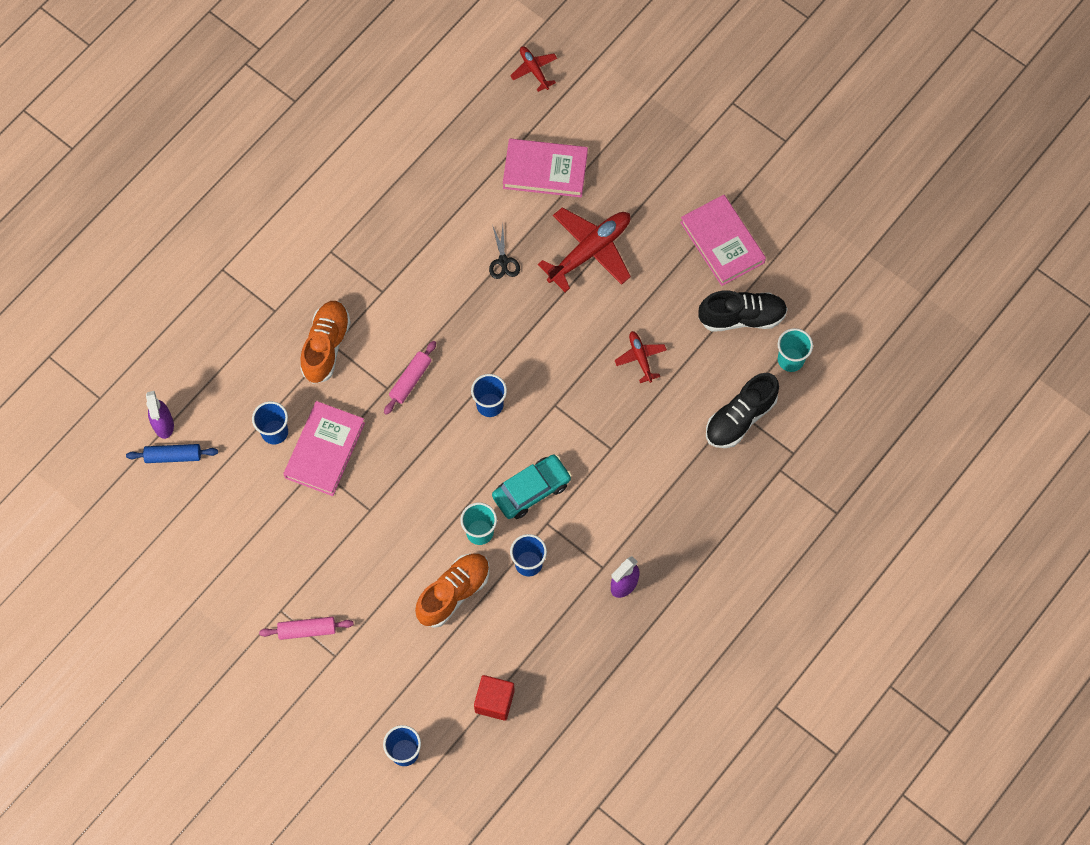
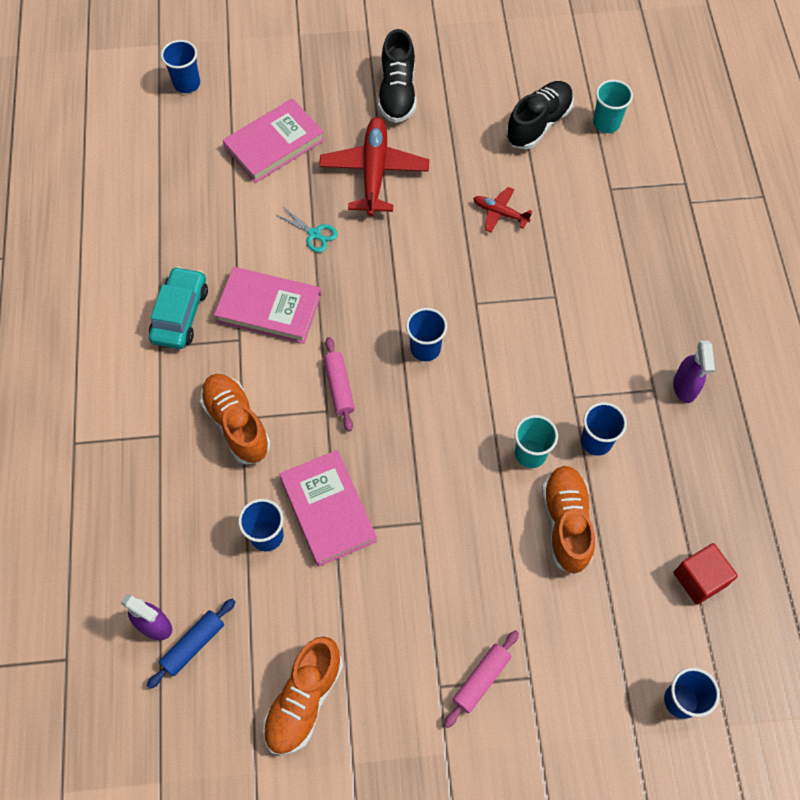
camera: 45 degrees left, 5 degrees down
black scissors [489,224,520,279] -> turquoise scissors [276,207,338,253]
turquoise car [492,455,572,519] -> turquoise car moved to [149,266,208,349]
red plane [510,46,557,92] -> blue cup [161,40,200,93]
pink book [680,195,766,286] -> pink book moved to [214,267,321,344]
black shoe [706,373,779,448] -> black shoe moved to [378,29,417,123]
none -> orange shoe [263,636,343,755]

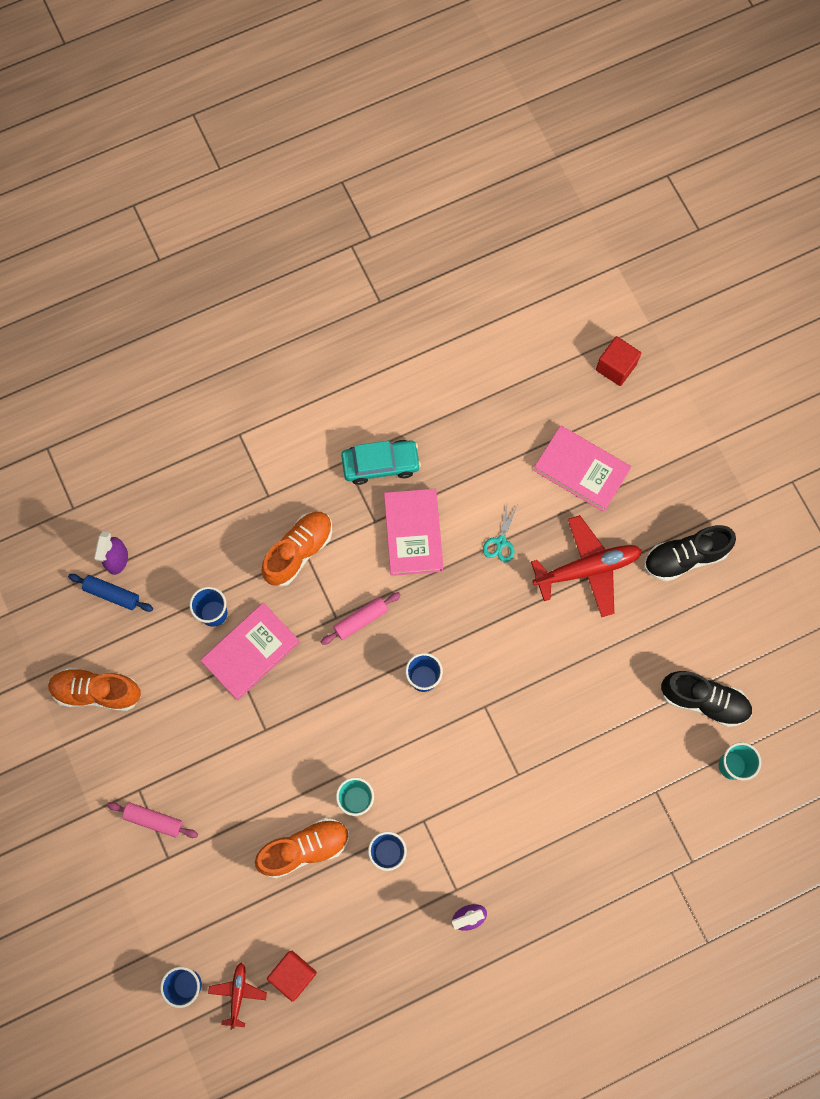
camera: 70 degrees right, 10 degrees up
blue cup [161,40,200,93] -> red cube [596,336,641,386]
red plane [473,187,533,232] -> red plane moved to [208,962,267,1030]

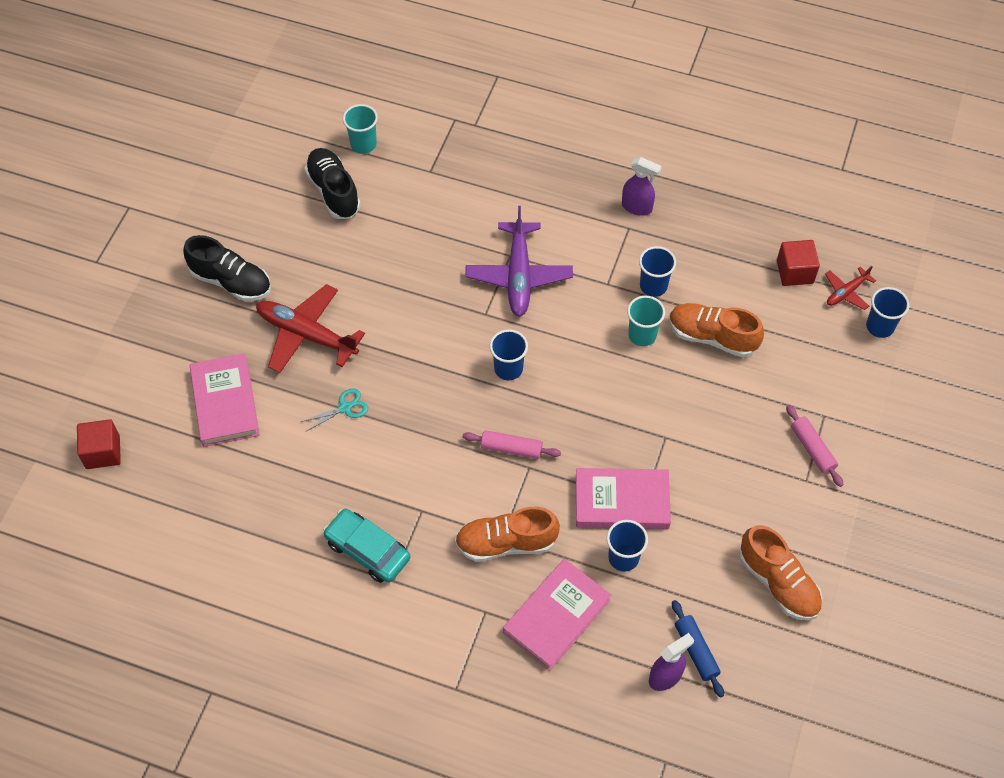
camera: 135 degrees left, 15 degrees down
pink book [384,489,443,576] -> pink book moved to [503,559,611,671]
none -> purple plane [465,206,573,317]

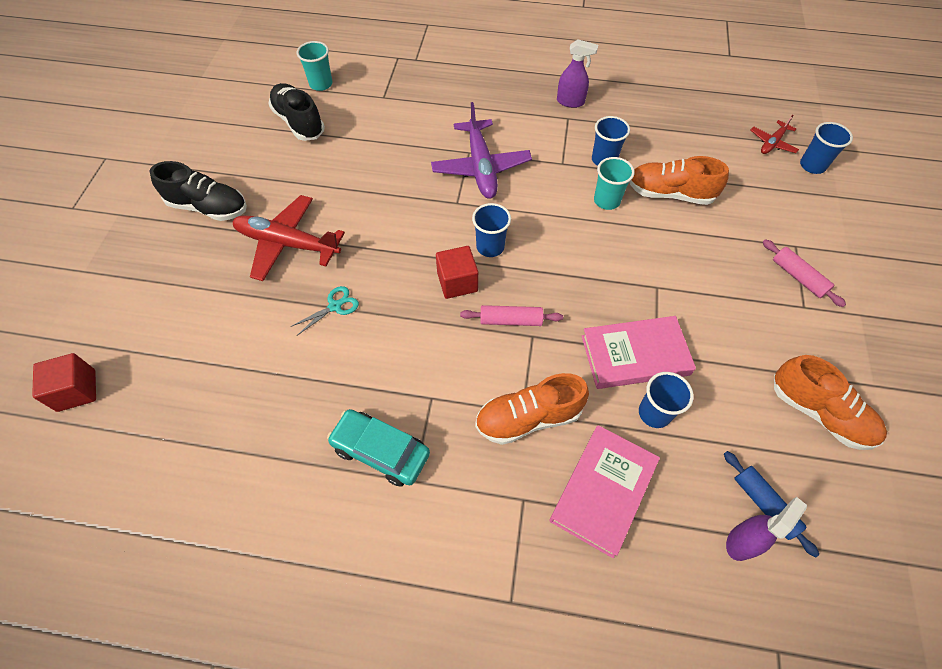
camera: 10 degrees left, 0 degrees up
pink book [190,353,260,447] -> none
red cube [777,240,820,286] -> red cube moved to [436,246,478,299]

